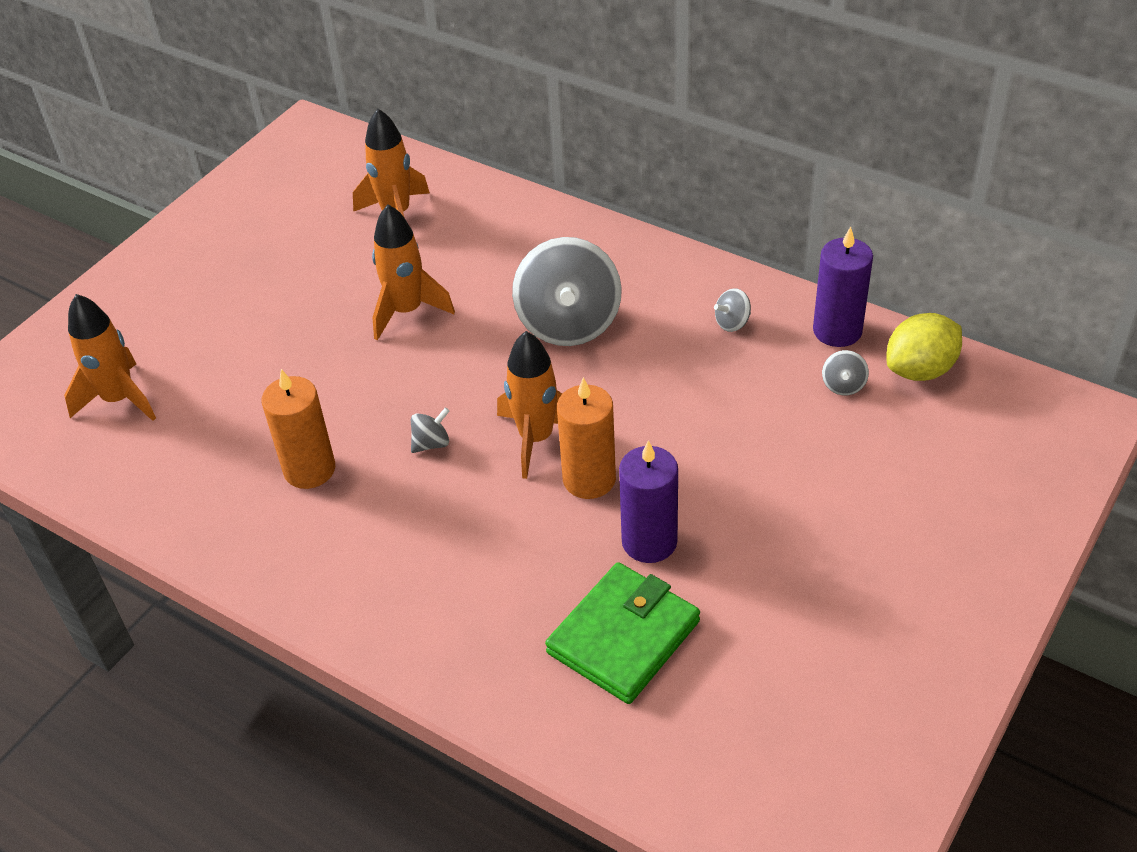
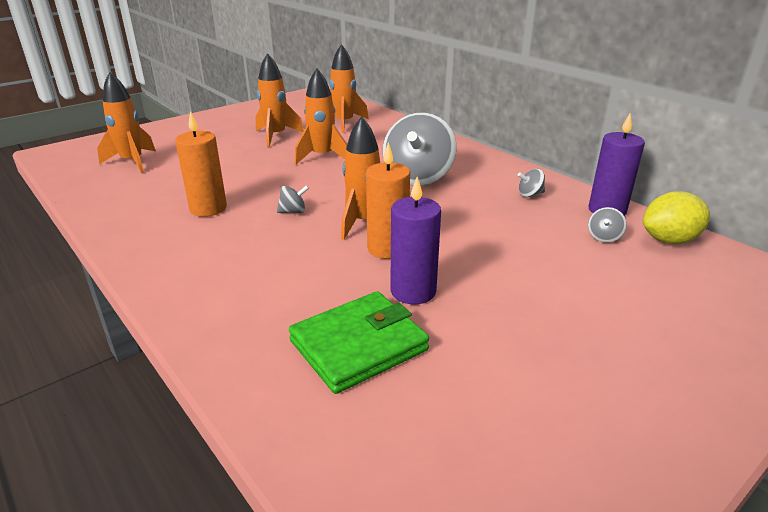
camera: 15 degrees right, 15 degrees down
none -> orange rocket [255,53,304,147]

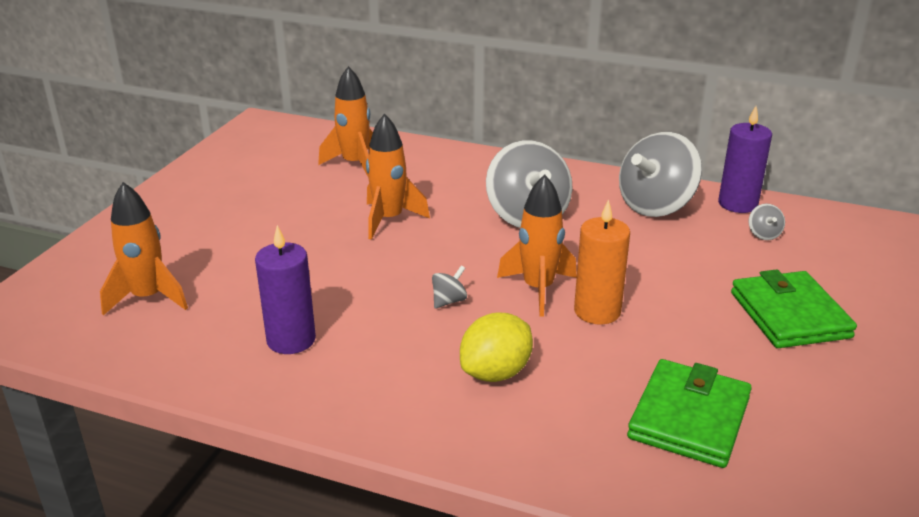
camera: 30 degrees left, 0 degrees up
orange candle [175,111,227,217] -> none
orange rocket [255,53,304,147] -> none
purple candle [390,177,441,304] -> purple candle moved to [255,225,316,354]
grey spinning top [517,169,545,197] -> grey spinning top [619,132,702,217], size x2.48
yellow lemon [643,191,710,244] -> yellow lemon moved to [460,312,533,382]
none -> green wallet [731,269,857,348]

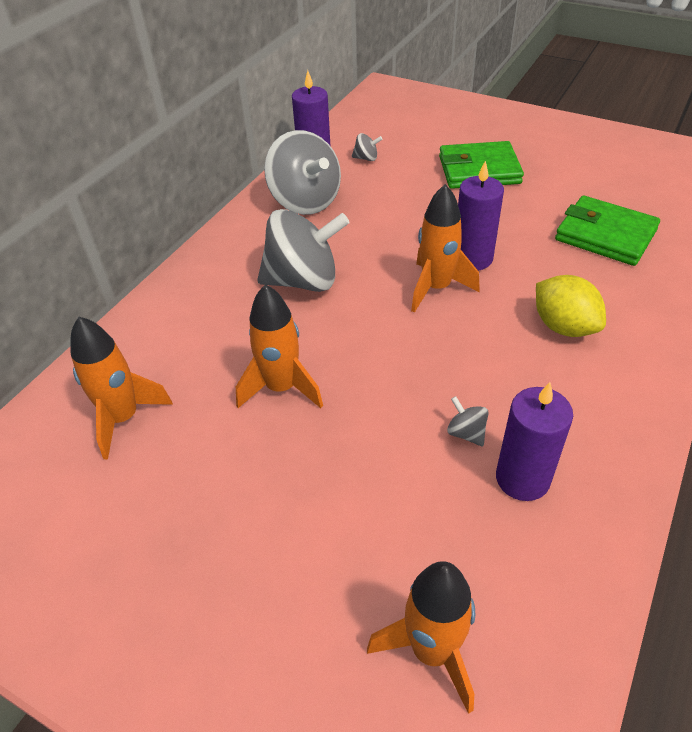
camera: 80 degrees left, 15 degrees up
grey spinning top [432,265,467,309] -> grey spinning top moved to [447,396,489,446]
orange candle [574,199,630,325] -> purple candle [458,160,504,270]

